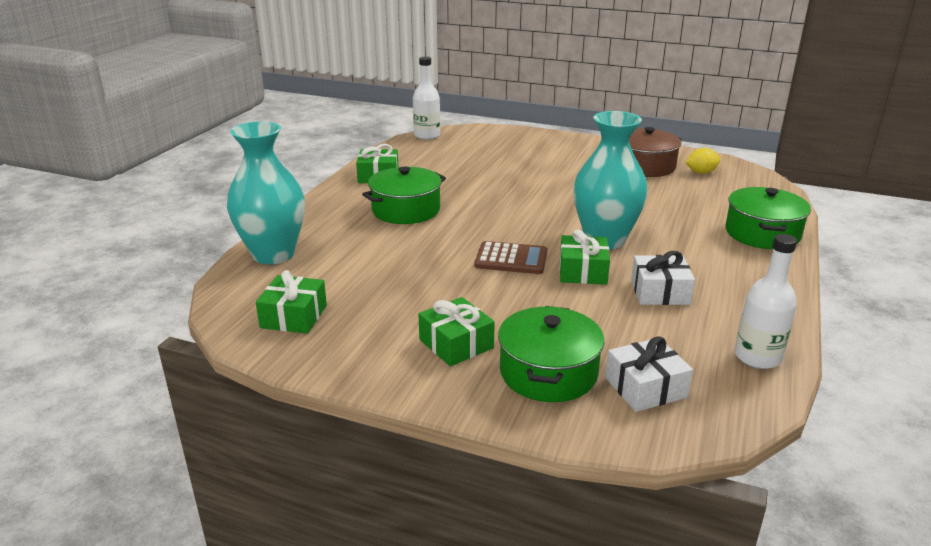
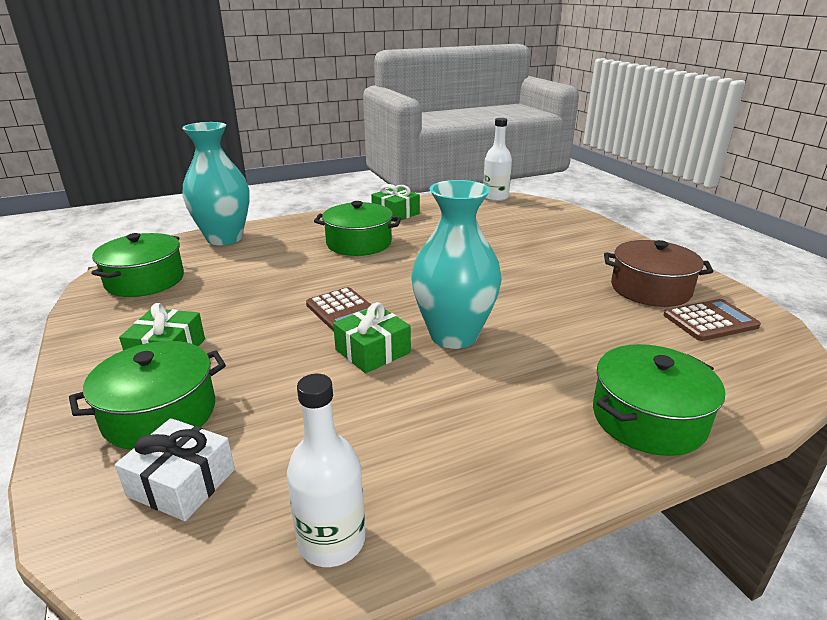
camera: 45 degrees right, 0 degrees up
green gift [256,270,327,334] -> green pot [91,233,184,297]
white gift [631,251,695,305] -> none
yellow lemon [685,148,721,174] -> brown calculator [664,299,761,341]

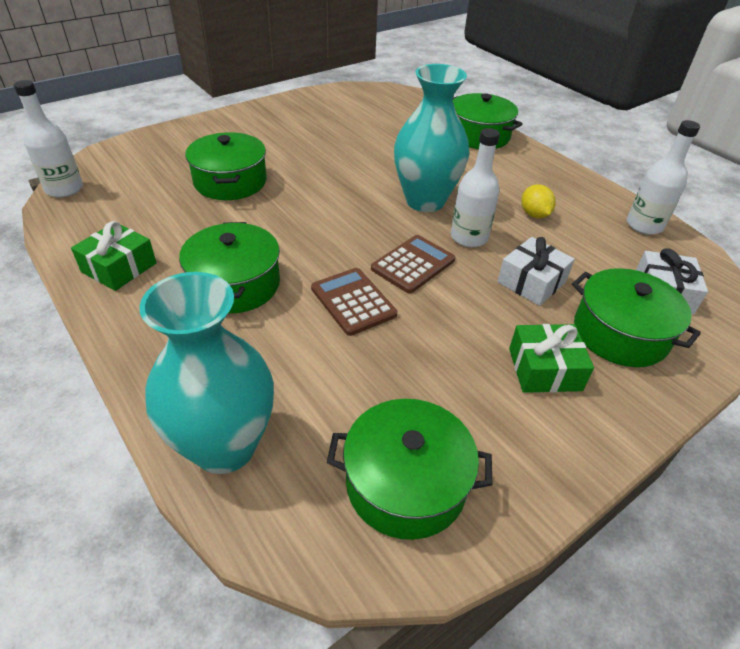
camera: 105 degrees left, 15 degrees up
green gift [333,302,411,373] -> white bottle [451,128,500,247]
brown pot [604,240,714,307] -> none
brown calculator [664,299,761,341] -> brown calculator moved to [311,268,397,336]
none -> green pot [185,132,267,200]
none -> white gift [497,237,575,306]
none -> yellow lemon [522,184,556,218]

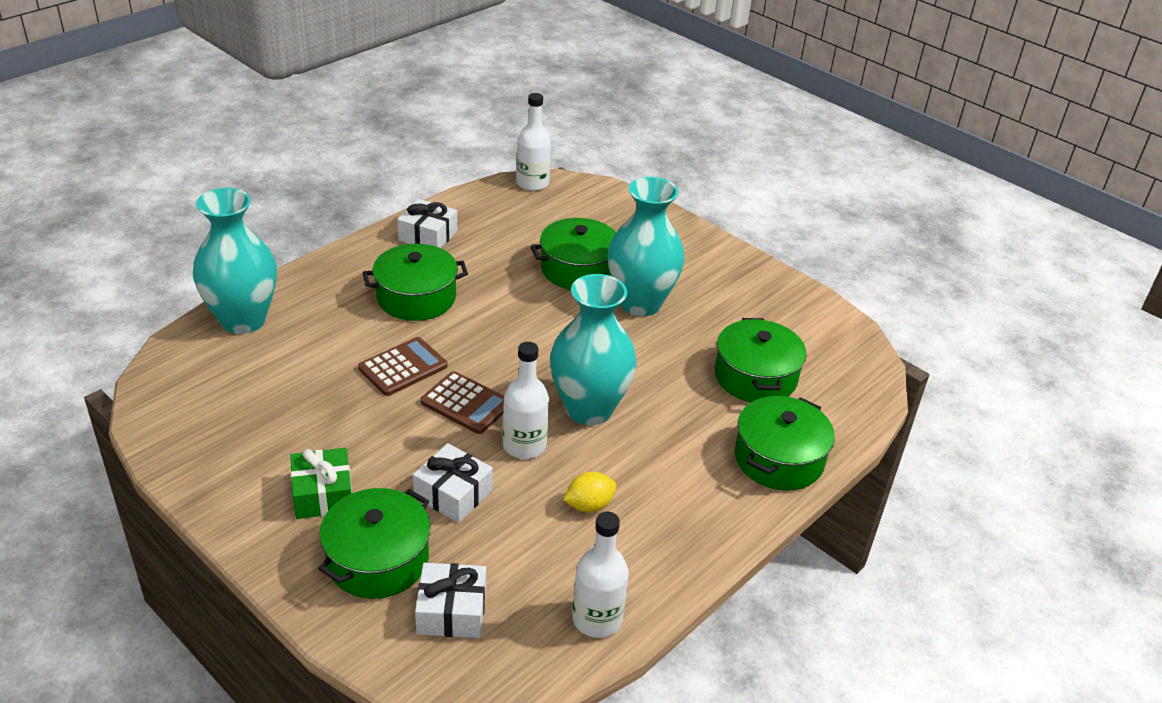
camera: 80 degrees right, 5 degrees down
green gift [71,221,156,291] -> white gift [397,199,457,248]
green pot [327,399,492,540] -> green pot moved to [715,318,807,402]
none -> turquoise vase [607,177,685,316]

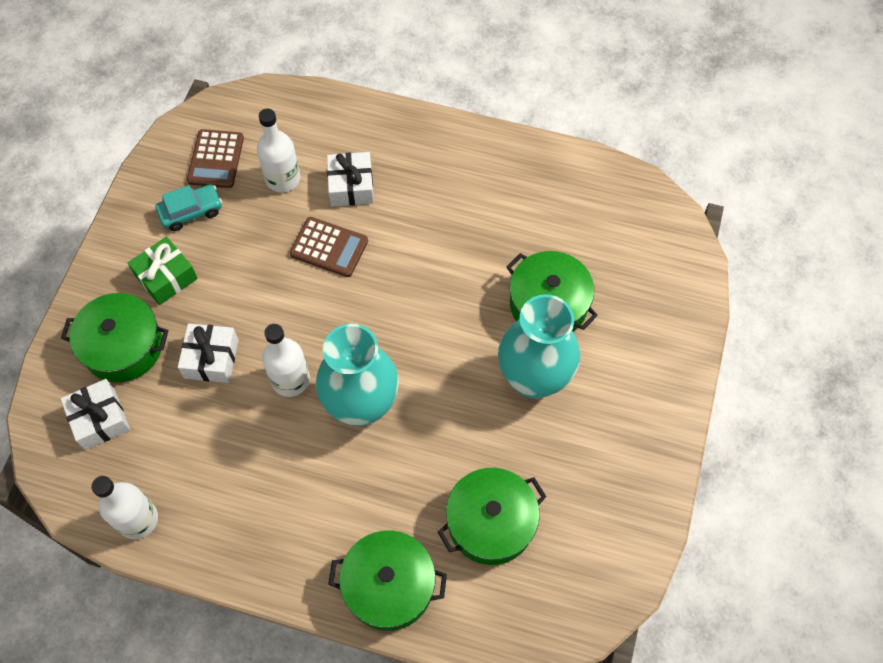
camera: 65 degrees right, 25 degrees up
turquoise vase [193,188,277,334] -> none
green pot [363,244,468,321] -> none
white gift [397,199,457,248] -> white gift moved to [327,152,374,207]
brown calculator [421,371,504,434] -> brown calculator moved to [187,129,244,188]
white bottle [516,93,551,191] -> white bottle moved to [257,109,300,192]
yellow lemon [563,472,616,513] -> none
none -> turquoise car [156,184,222,231]

